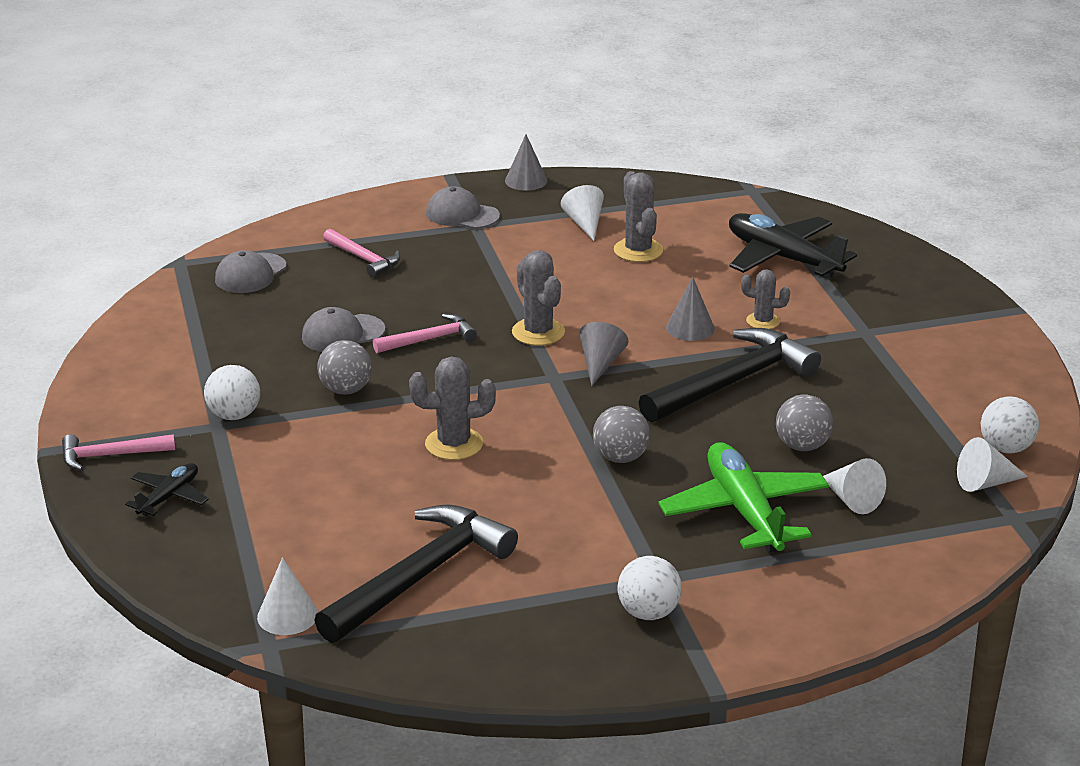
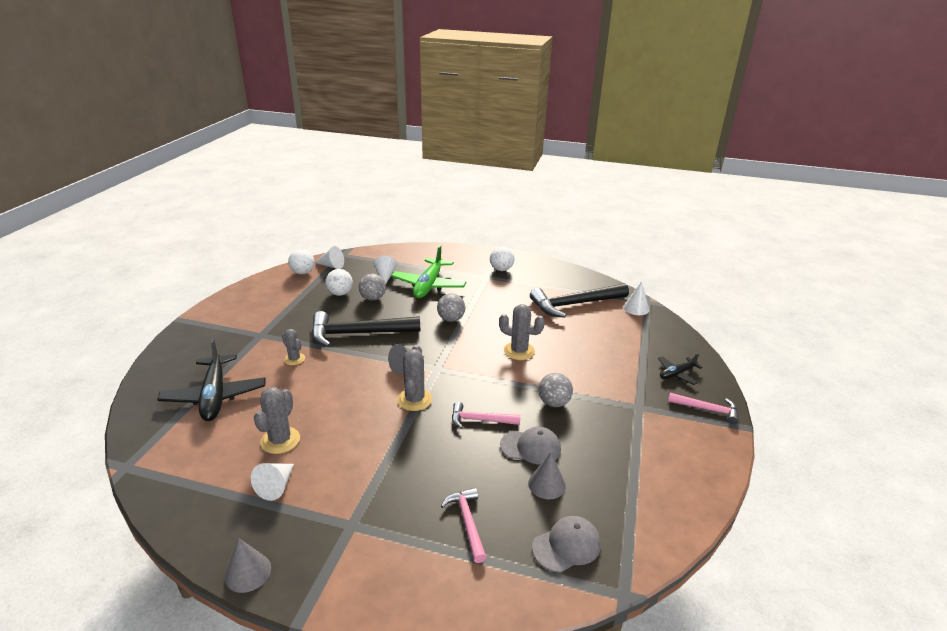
camera: 150 degrees left, 0 degrees up
white ball [204,365,260,420] -> white ball moved to [325,269,353,296]
grey cap [426,186,500,229] -> none
grey cone [666,277,715,341] -> grey cone moved to [528,452,566,499]

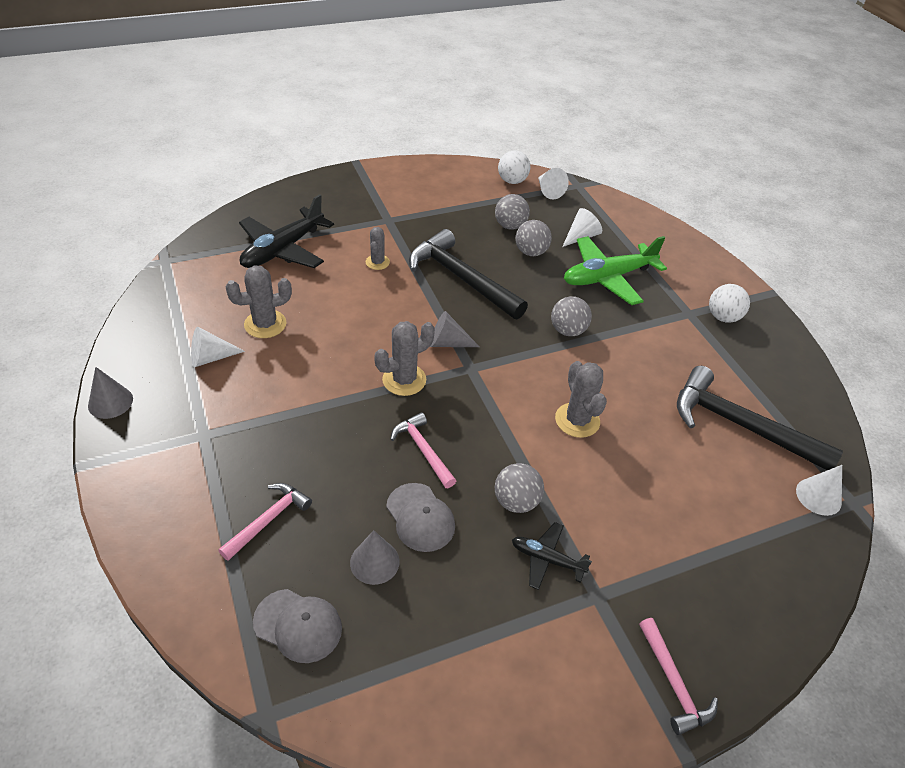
camera: 50 degrees right, 15 degrees up
white ball [325,269,353,296] -> grey ball [495,194,530,230]
black plane [658,353,703,385] -> black plane moved to [512,522,592,590]

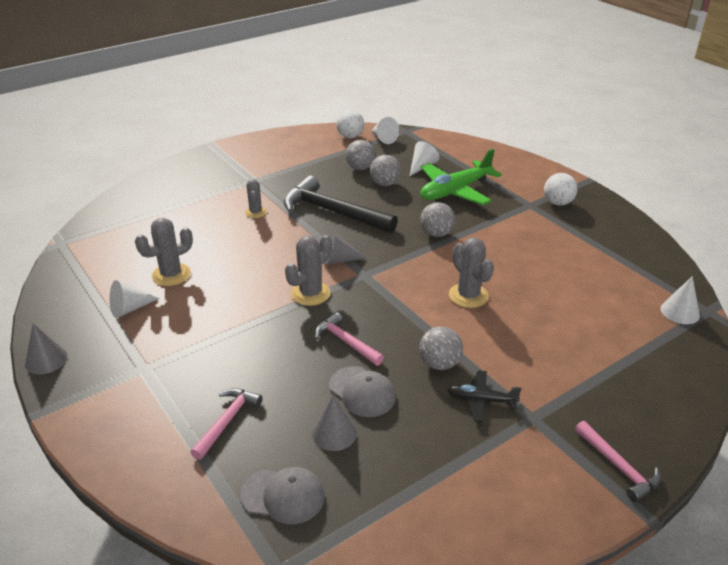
camera: 10 degrees left, 10 degrees down
black plane [239,194,334,268] -> none
black hammer [677,366,843,470] -> none

